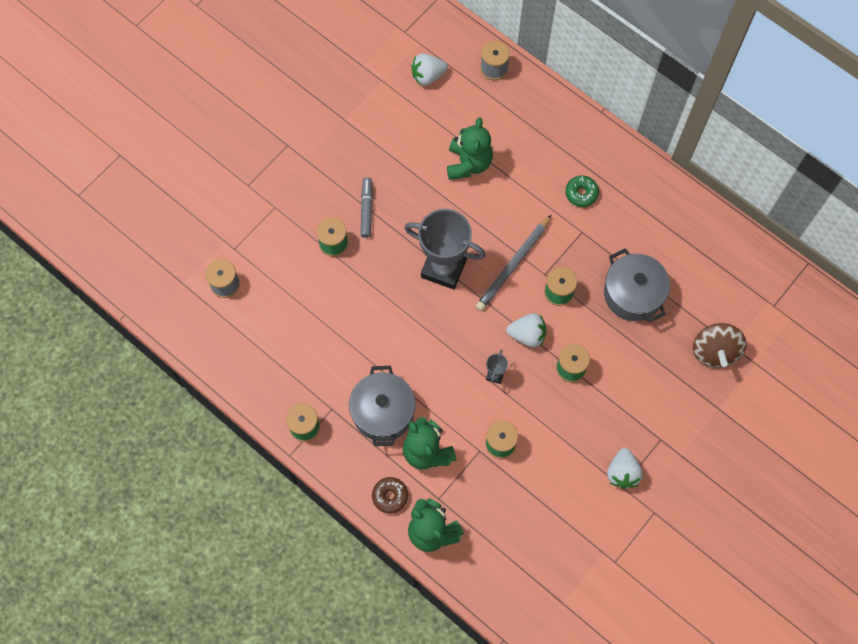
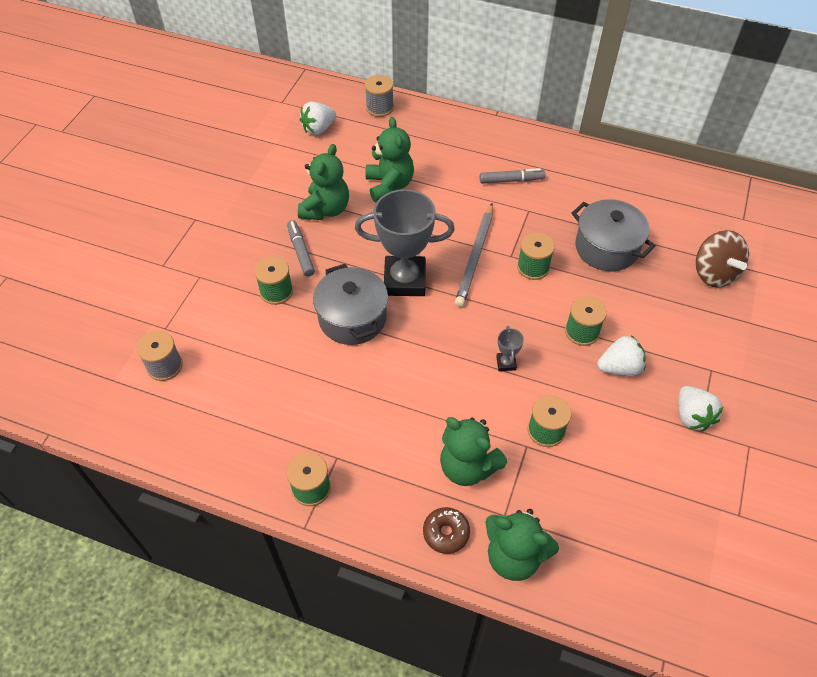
camera: 20 degrees left, 15 degrees down
grey pot [349,366,416,446] -> grey pot moved to [313,264,388,345]
white strawberry [506,313,546,347] -> white strawberry moved to [597,335,646,376]
green donut [565,176,599,207] -> grey marker [480,168,545,184]
none -> green teddy bear [298,144,349,220]

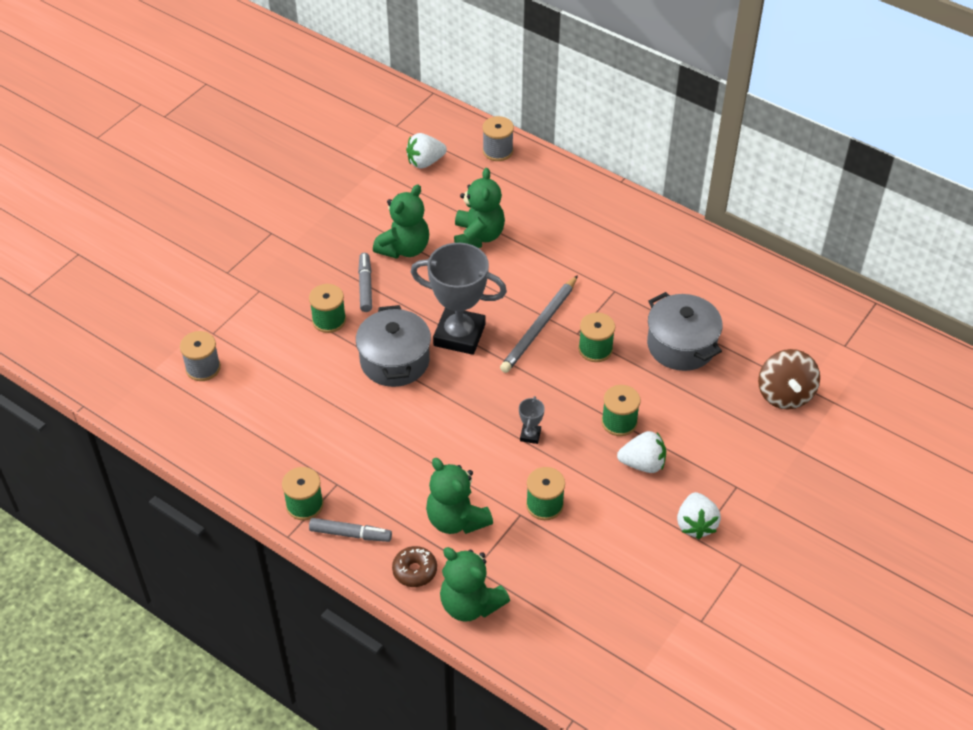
camera: 15 degrees right, 5 degrees down
grey marker [480,168,545,184] -> grey marker moved to [309,518,392,542]

